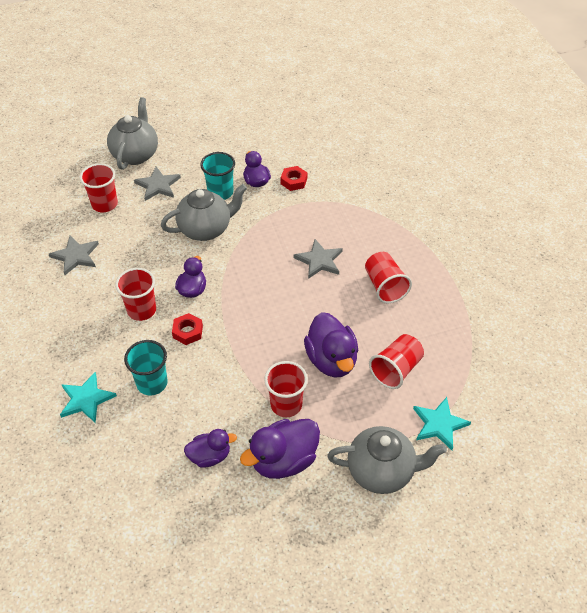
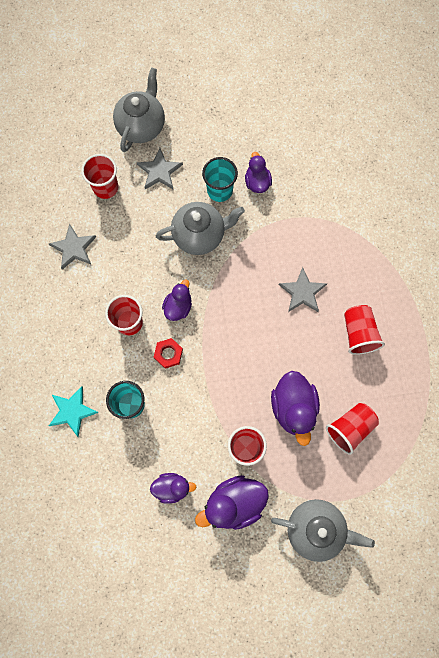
camera: 10 degrees right, 25 degrees up
red nut [280,166,307,191] -> none
turquoise star [413,397,471,450] -> none

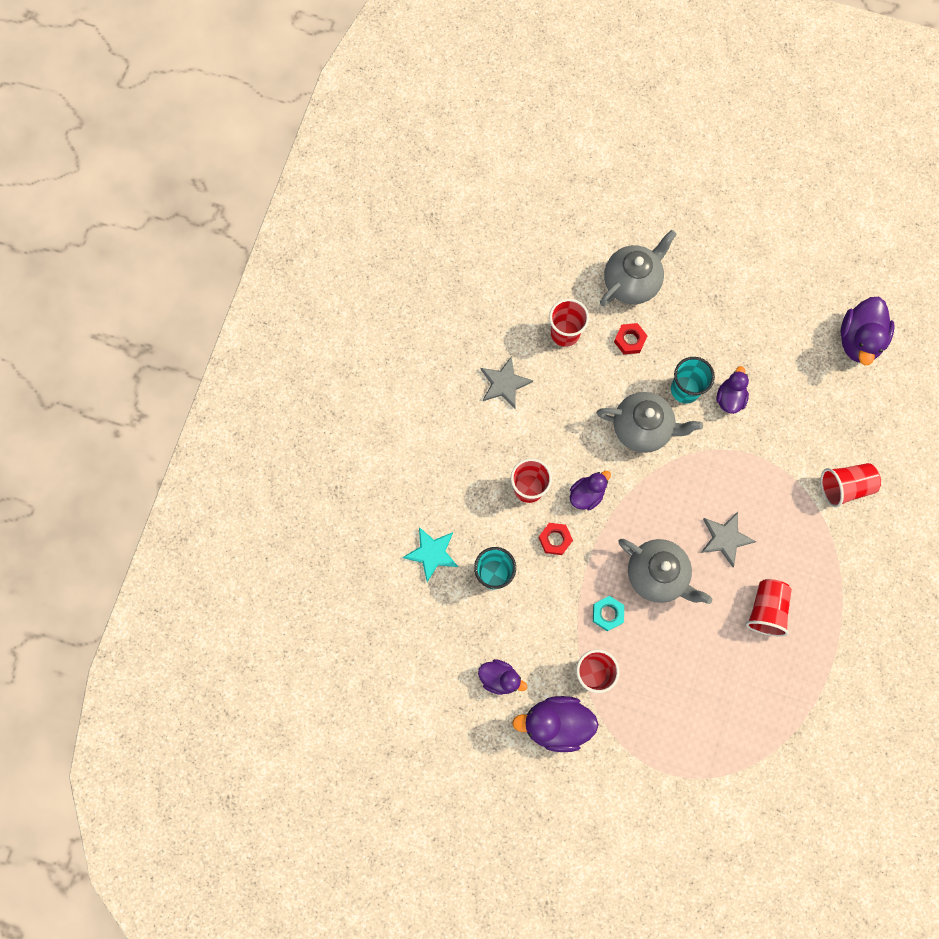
camera: 25 degrees right, 0 degrees up
grey star [136,148,183,190] -> red nut [614,323,647,355]
purple duck [271,371,320,446] -> purple duck moved to [841,297,894,365]
grey teapot [271,499,375,562] -> grey teapot moved to [619,539,712,604]
red cup [326,403,379,455] -> red cup moved to [821,463,881,508]
none -> turquoise nut [593,596,624,631]

